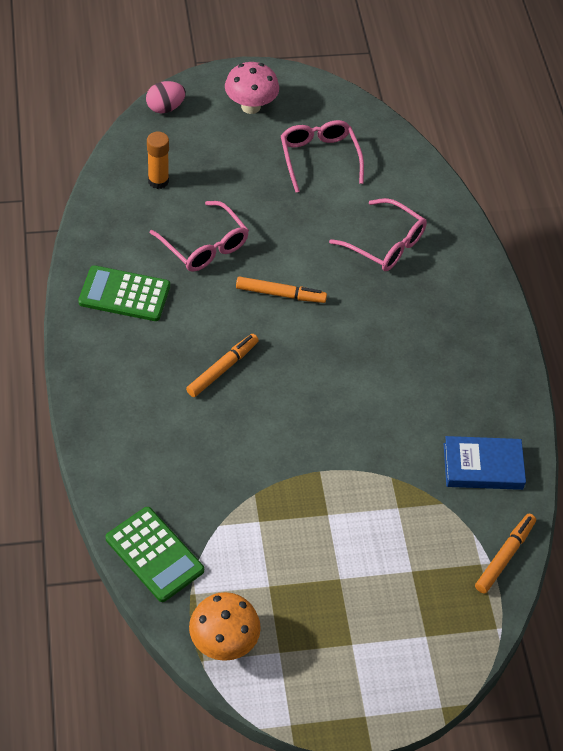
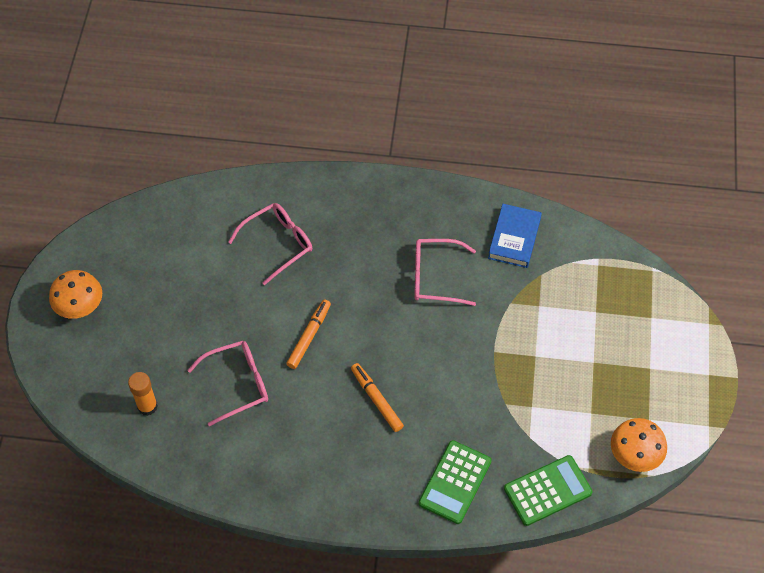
camera: 70 degrees left, 5 degrees up
green calculator [78,265,170,321] -> green calculator moved to [419,440,492,524]
pink egg [146,81,186,113] -> none
pink mushroom [225,62,279,114] -> orange mushroom [49,270,102,319]
pink glasses [281,120,364,193] -> pink glasses moved to [414,239,476,306]
orange marker [475,514,536,594] -> none

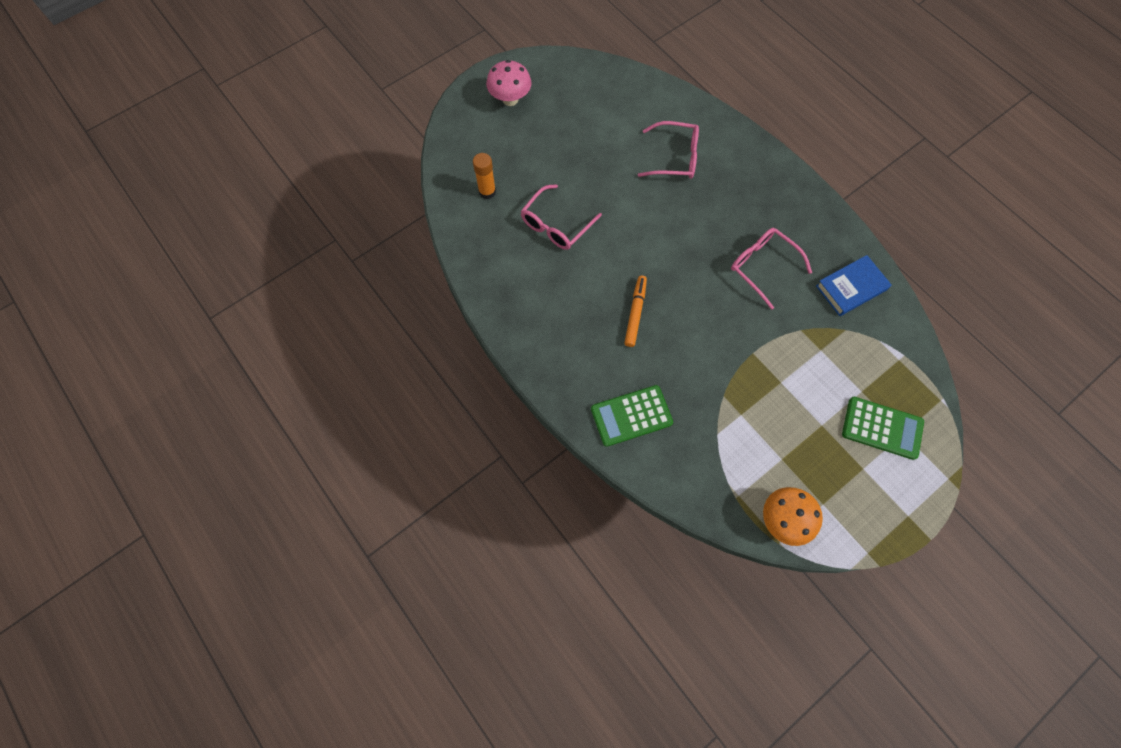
camera: 45 degrees right, 10 degrees up
orange mushroom [49,270,102,319] -> pink mushroom [486,60,531,106]
pink glasses [187,341,268,426] -> pink glasses turned 105 degrees clockwise [520,184,602,250]
orange marker [286,299,331,369] -> none
green calculator [504,455,593,526] -> green calculator moved to [842,397,924,460]

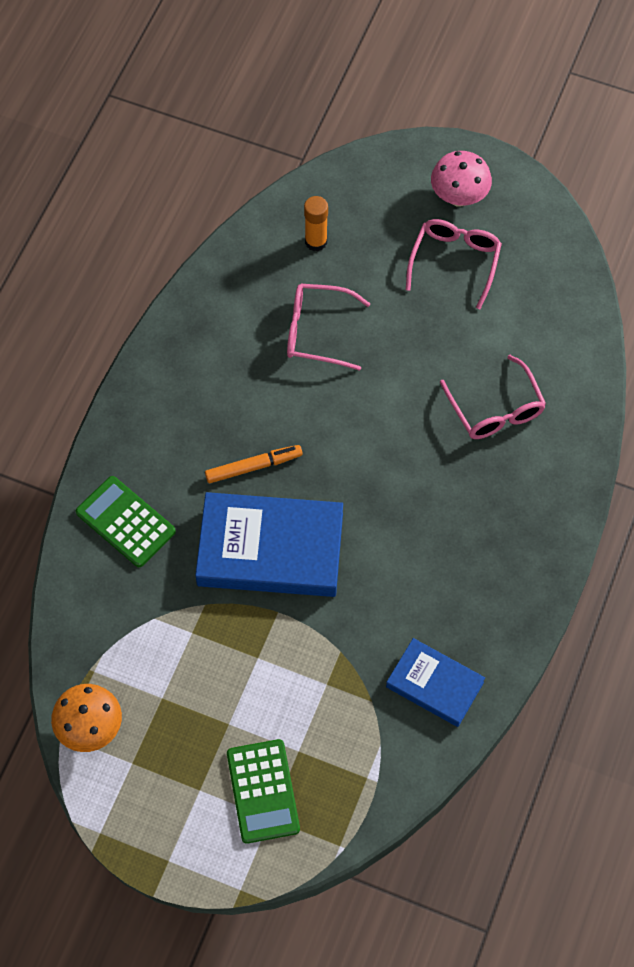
camera: 60 degrees right, 5 degrees down
pink glasses [731,228,812,310] -> pink glasses moved to [406,219,502,309]
none -> blue book [195,492,343,597]

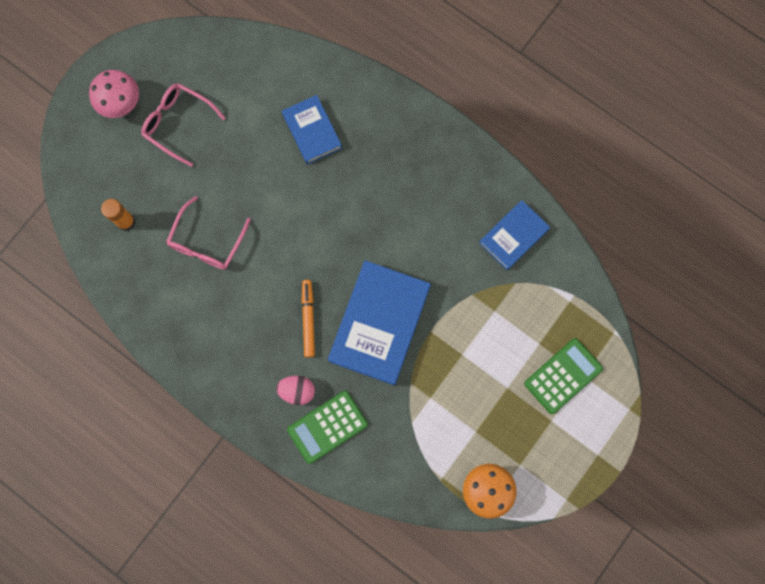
camera: 75 degrees left, 15 degrees up
green calculator [227,739,300,844] -> green calculator turned 45 degrees counterclockwise [524,338,603,414]
pink glasses [440,355,546,439] -> blue book [282,95,342,165]
none -> pink egg [276,376,315,405]

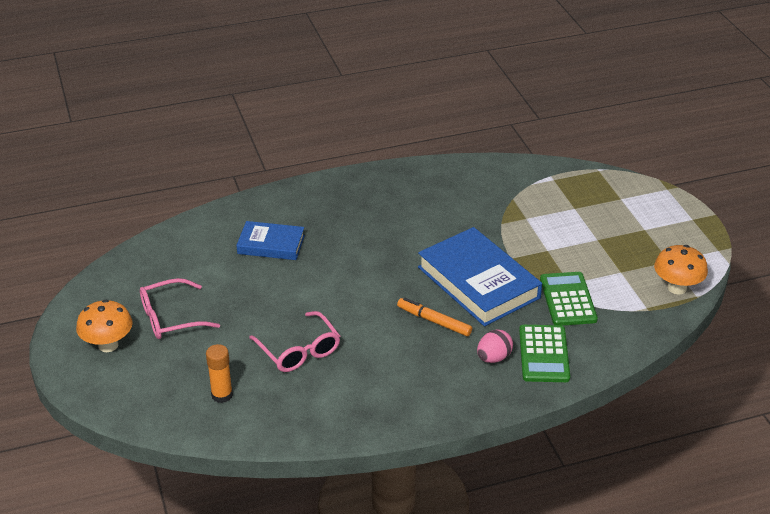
camera: 55 degrees left, 40 degrees down
pink mushroom [89,70,139,118] -> orange mushroom [76,300,133,352]
blue book [479,200,550,270] -> none
green calculator [524,338,603,414] -> green calculator moved to [540,272,598,326]

